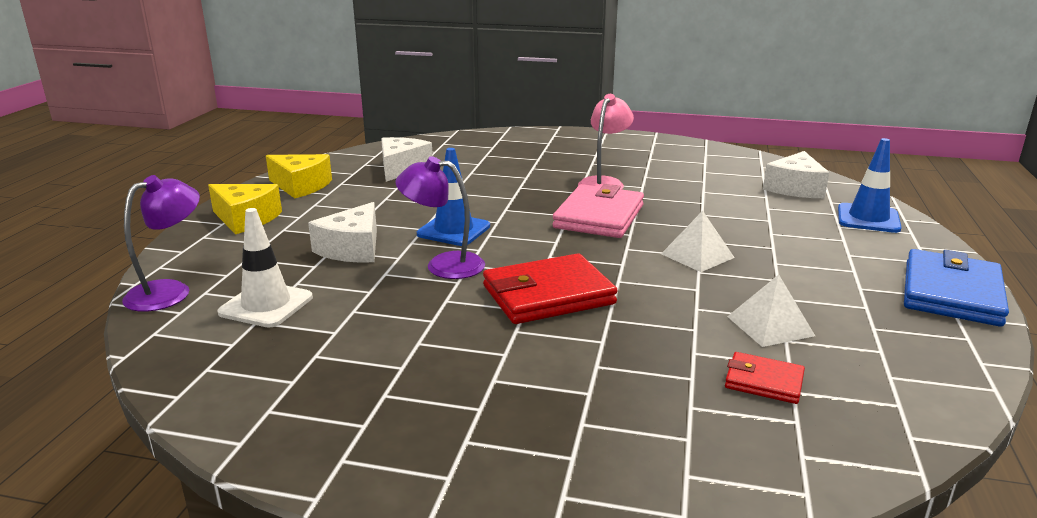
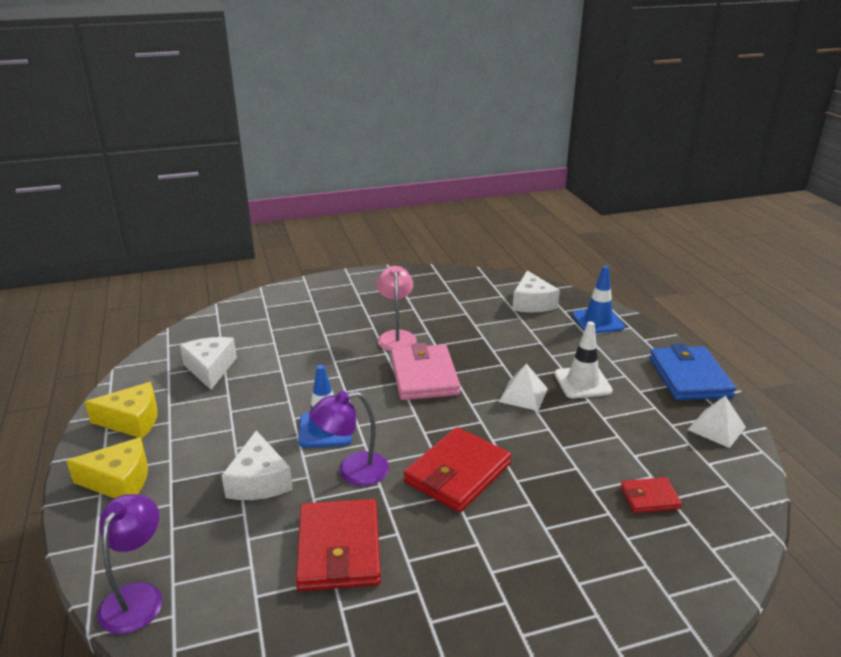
camera: 30 degrees left, 5 degrees up
white traffic cone [218,208,313,327] -> white traffic cone moved to [554,321,613,399]
white pyramid [727,275,815,347] -> white pyramid moved to [687,396,746,448]
none -> red wallet [296,499,381,591]

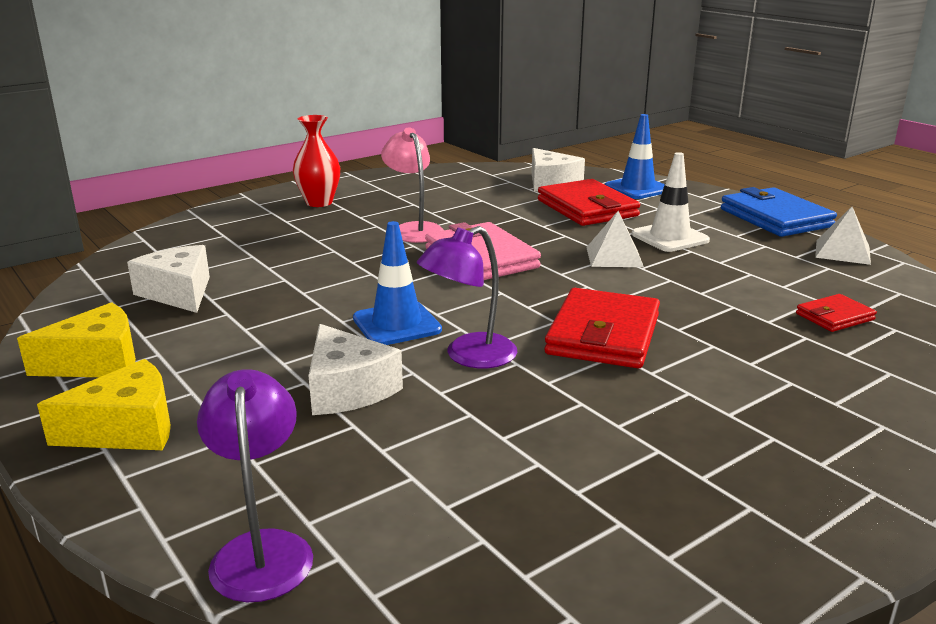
camera: 20 degrees left, 5 degrees down
red wallet [296,499,381,591] -> red wallet moved to [538,179,640,226]
none -> red vase [293,115,340,207]

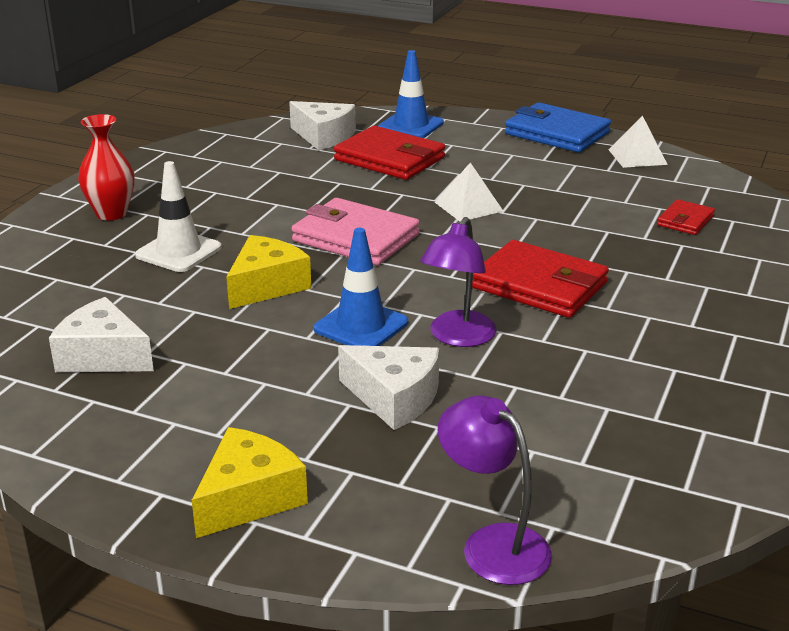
camera: 30 degrees left, 5 degrees up
yellow cheese [17,302,136,377] -> yellow cheese moved to [226,235,311,309]
pink lamp [381,127,444,243] -> none
red wallet [544,288,660,368] -> red wallet turned 45 degrees counterclockwise [472,240,609,318]
white traffic cone [632,152,710,252] -> white traffic cone moved to [135,161,222,272]

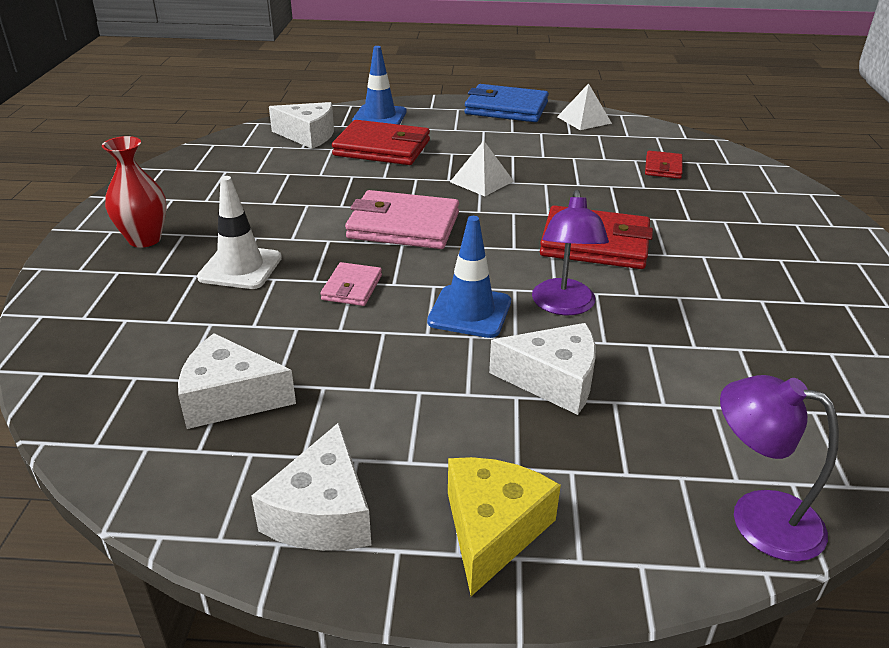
camera: 20 degrees left, 5 degrees up
yellow cheese [226,235,311,309] -> pink wallet [320,262,382,306]
none -> white cheese [251,422,371,551]

